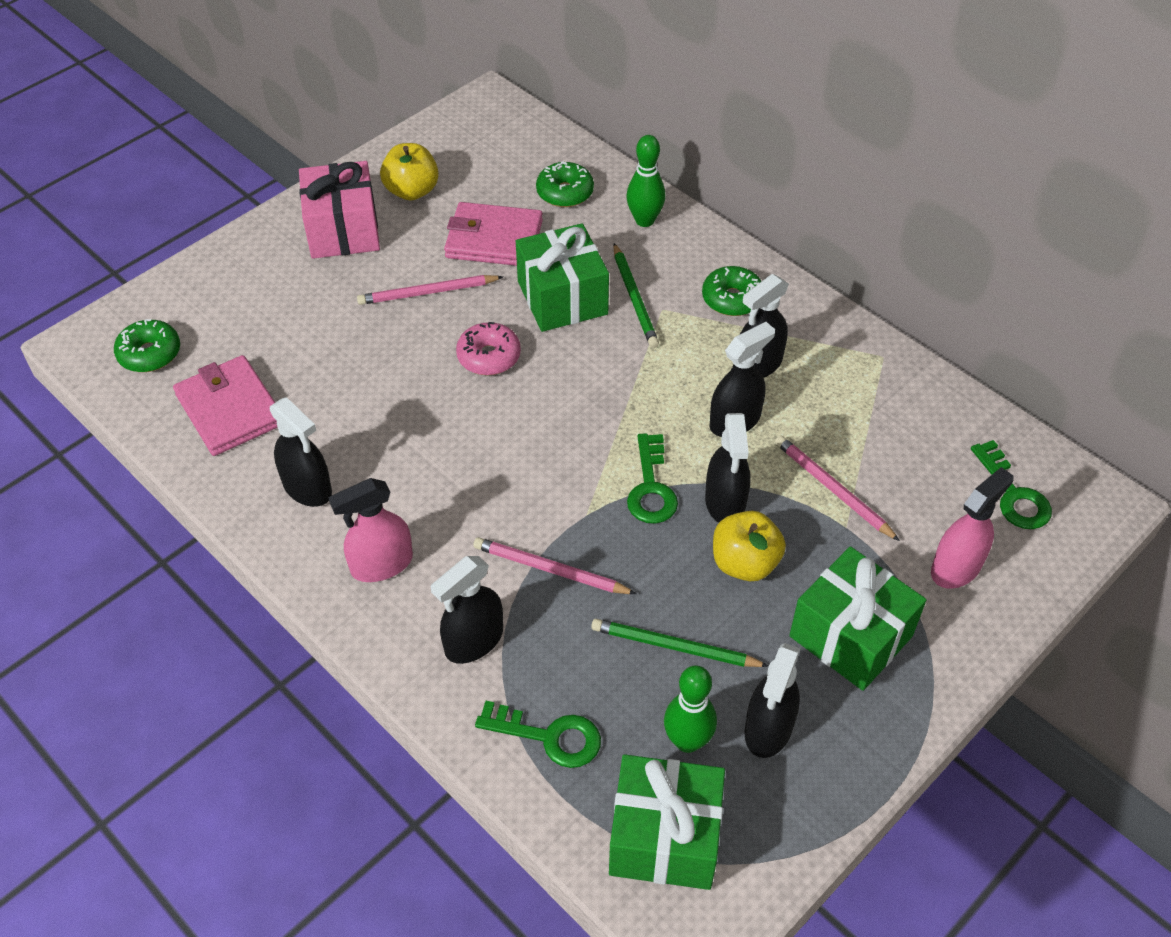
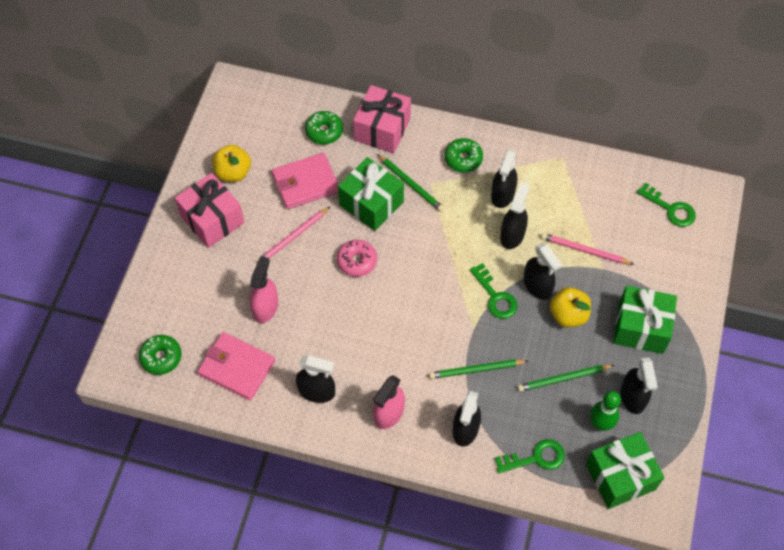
camera: 30 degrees left, 10 degrees up
pink pencil [473,537,636,594] -> green pencil [429,359,528,379]
green bowling pin [626,135,666,227] -> pink gift [353,85,411,153]
pink spray bottle [931,467,1014,589] -> pink spray bottle moved to [250,256,278,323]

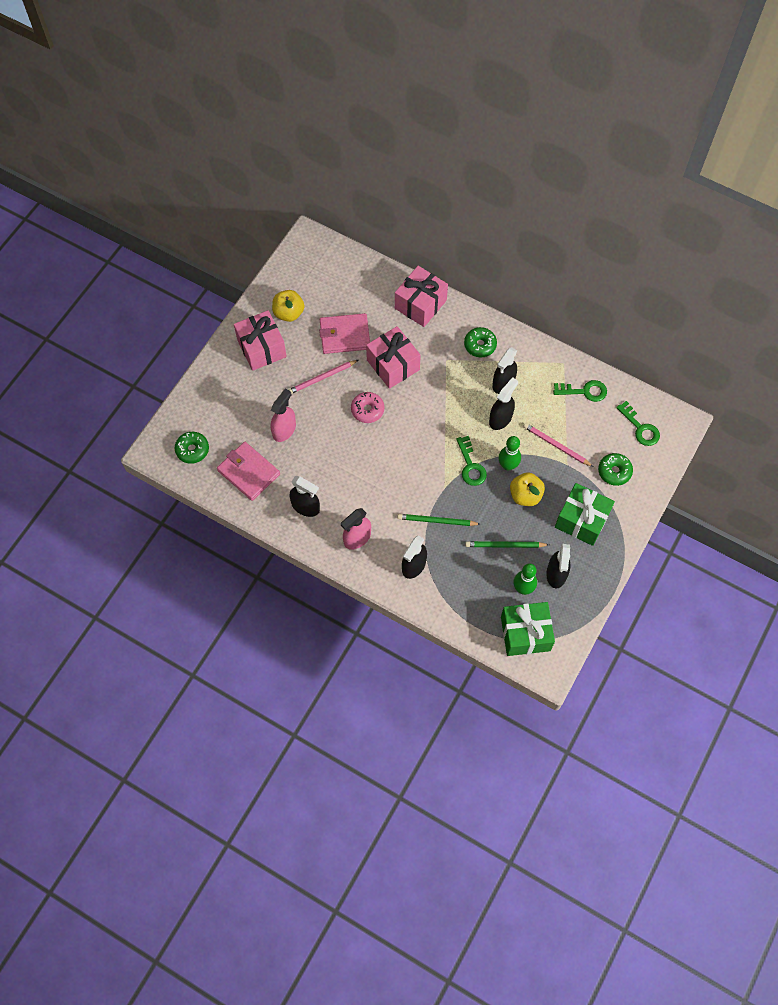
camera: 15 degrees right, 5 degrees up
green donut [305,111,343,144] -> green donut moved to [598,453,633,486]
green gift [338,157,404,231] -> pink gift [366,326,421,389]
green pencil [377,154,444,212] -> none
green key [495,439,565,473] -> green key moved to [553,380,607,402]
black spray bottle [523,243,562,300] -> green bowling pin [499,436,521,471]

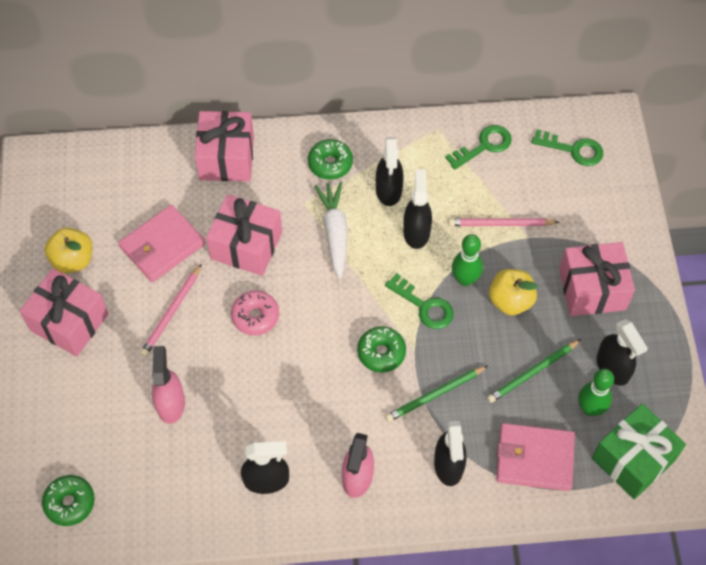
camera: 35 degrees left, 5 degrees down
pink wallet [217,442,280,501] -> pink wallet moved to [496,423,575,491]
green gift [555,483,615,546] -> pink gift [559,242,635,316]
green donut [598,453,633,486] -> green donut moved to [357,326,406,373]
none -> white carrot [314,182,348,279]

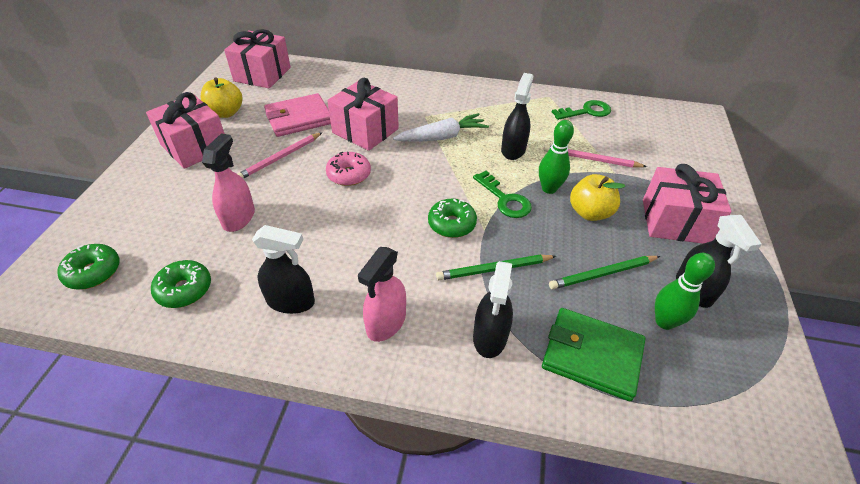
camera: 15 degrees right, 15 degrees down
pink gift [195,111,254,181] -> pink gift moved to [224,29,291,88]
green donut [308,139,353,180] -> green donut moved to [151,260,211,308]
white carrot [314,182,348,279] -> white carrot turned 60 degrees clockwise [393,113,489,142]
black spray bottle [376,137,404,206] -> none
pink wallet [496,423,575,491] -> green wallet [542,308,645,402]
green key [532,129,603,166] -> none
green gift [592,403,686,499] -> none

